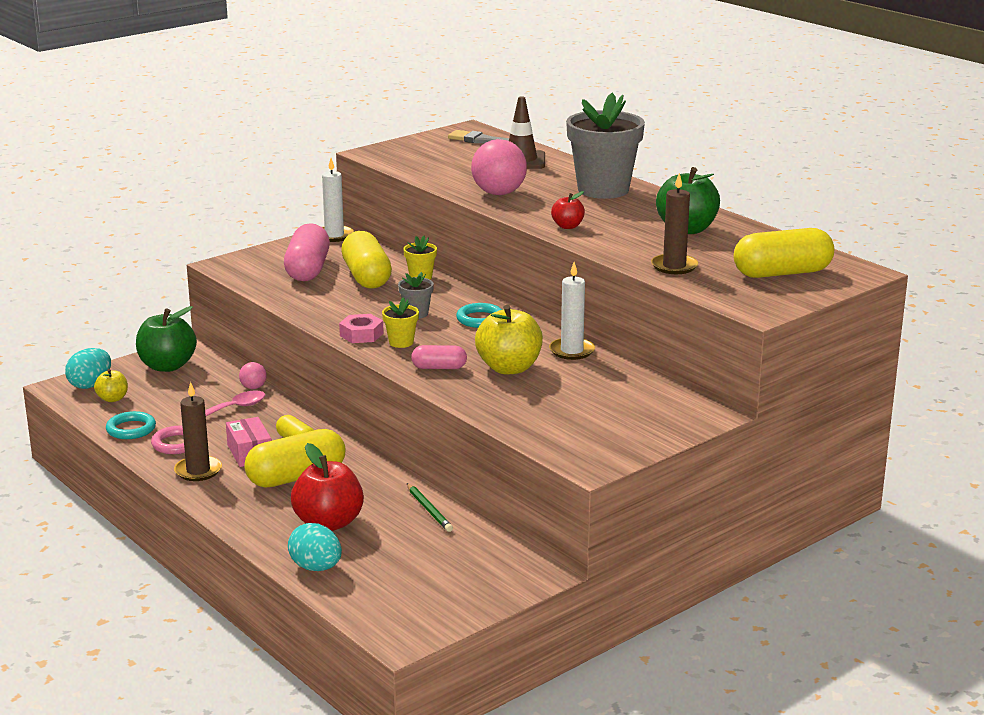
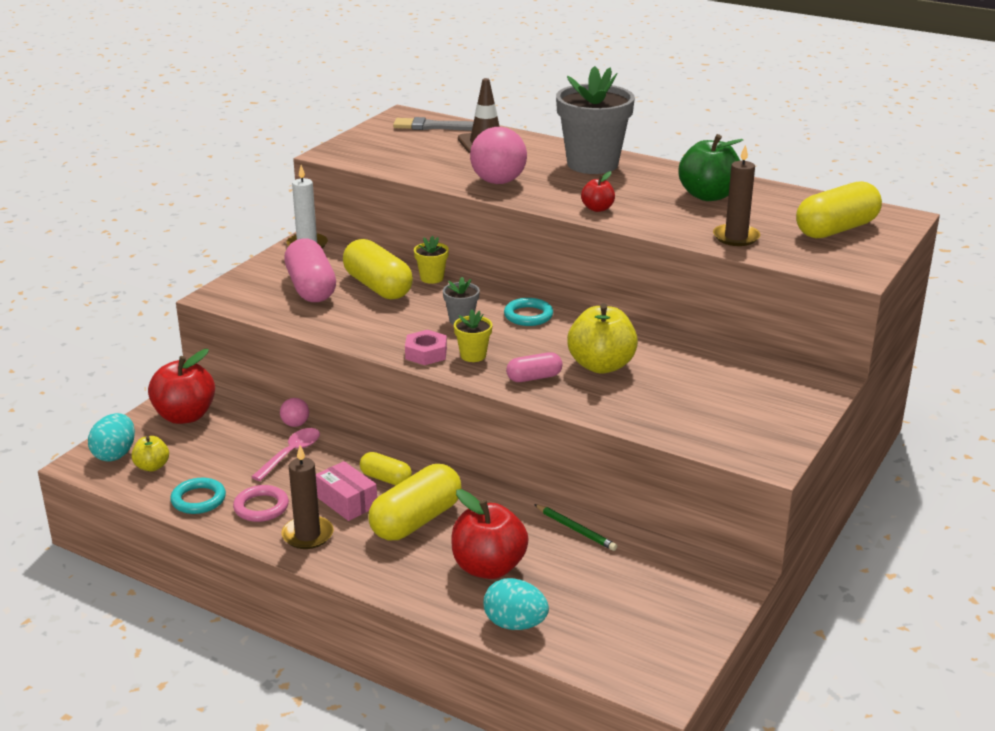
camera: 20 degrees left, 5 degrees up
green apple [136,306,197,372] -> red apple [148,349,215,424]
white candle [549,262,595,360] -> none

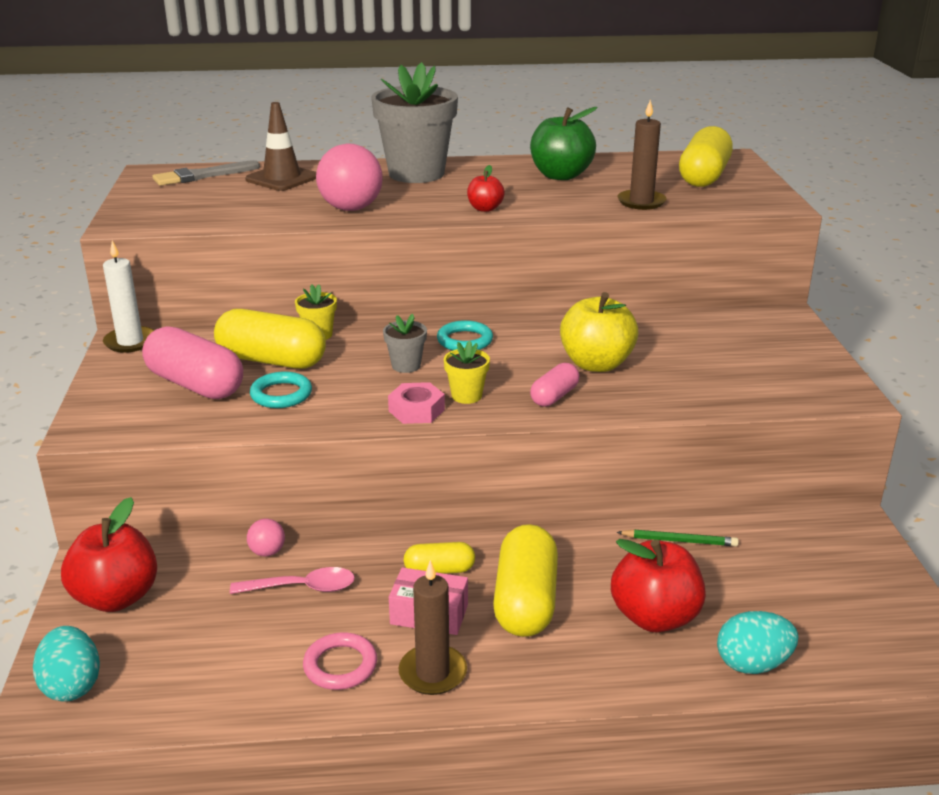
camera: 35 degrees left, 0 degrees up
yellow apple [131,436,169,472] -> none
turquoise ring [170,478,226,514] -> turquoise ring moved to [250,371,312,408]
pink spoon [251,428,320,481] -> pink spoon turned 90 degrees clockwise [230,567,355,594]

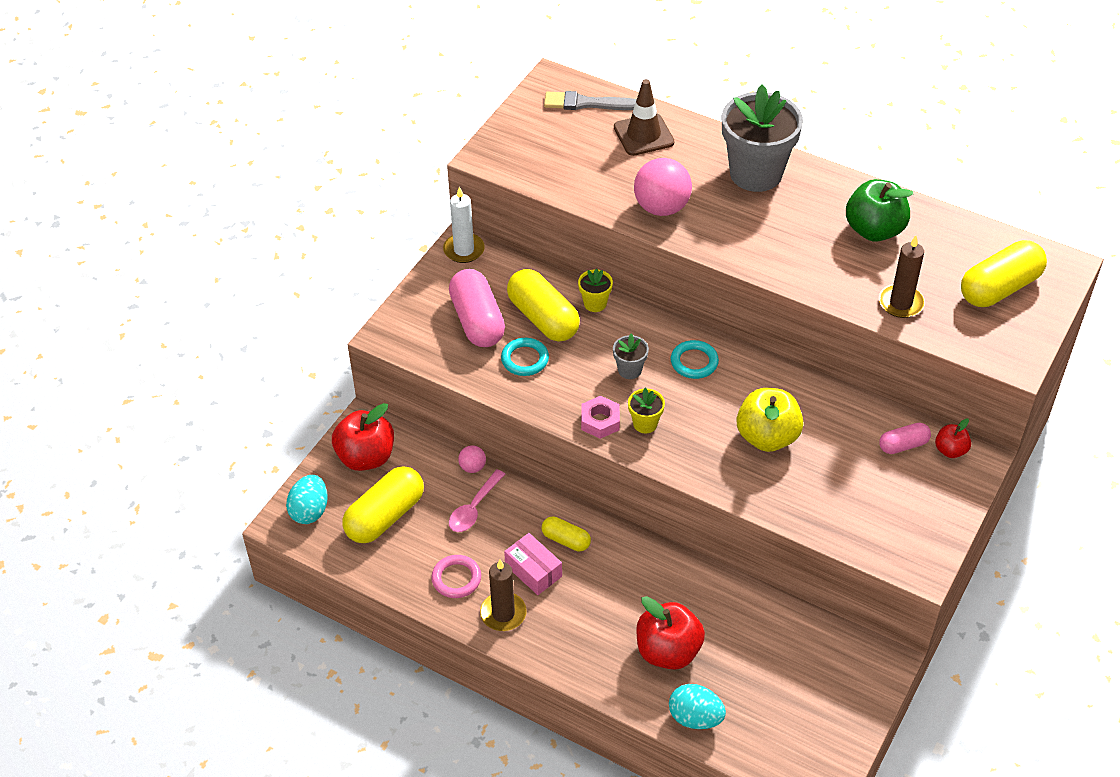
camera: 35 degrees right, 20 degrees up
pink spoon [230,567,355,594] -> pink spoon turned 90 degrees clockwise [449,469,505,532]
red apple [467,165,505,212] -> red apple moved to [935,418,971,458]
yellow capsule [493,524,558,637] -> yellow capsule moved to [343,466,424,543]
pink capsule [530,363,580,407] -> pink capsule moved to [879,423,931,454]
green pencil [617,529,739,546] -> none

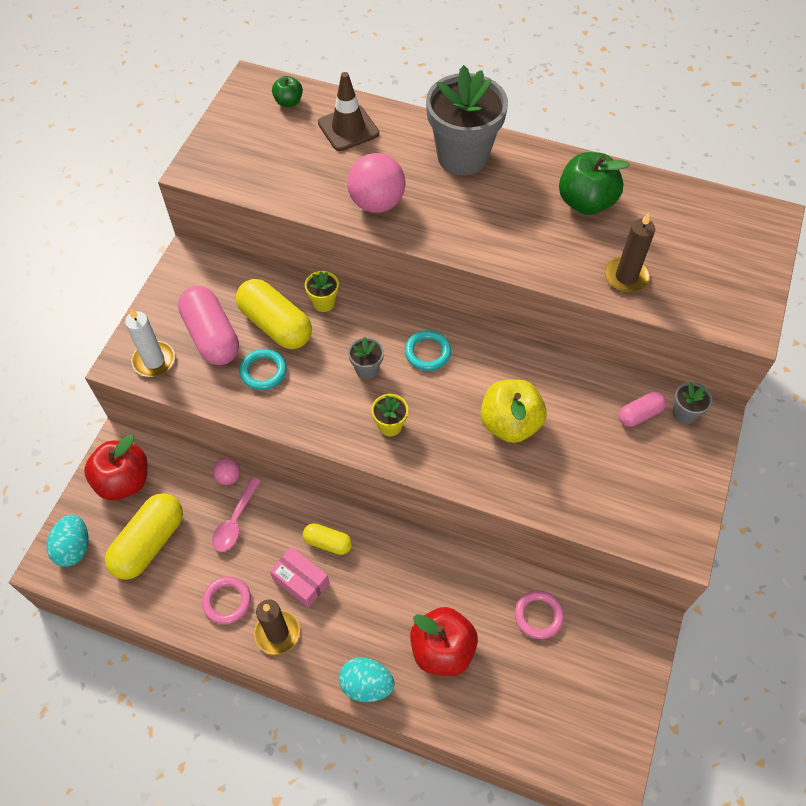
camera: 10 degrees left, 10 degrees up
white candle [443,187,485,263] -> white candle moved to [125,309,175,377]
grey brush [544,91,636,110] -> green apple [272,76,303,107]
pink nut [581,396,620,439] -> none
turquoise egg [669,684,726,729] -> turquoise egg moved to [339,658,394,702]
red apple [935,418,971,458] -> grey flower pot [673,382,712,424]
yellow capsule [961,240,1047,307] -> none
none -> pink ring [514,590,564,639]

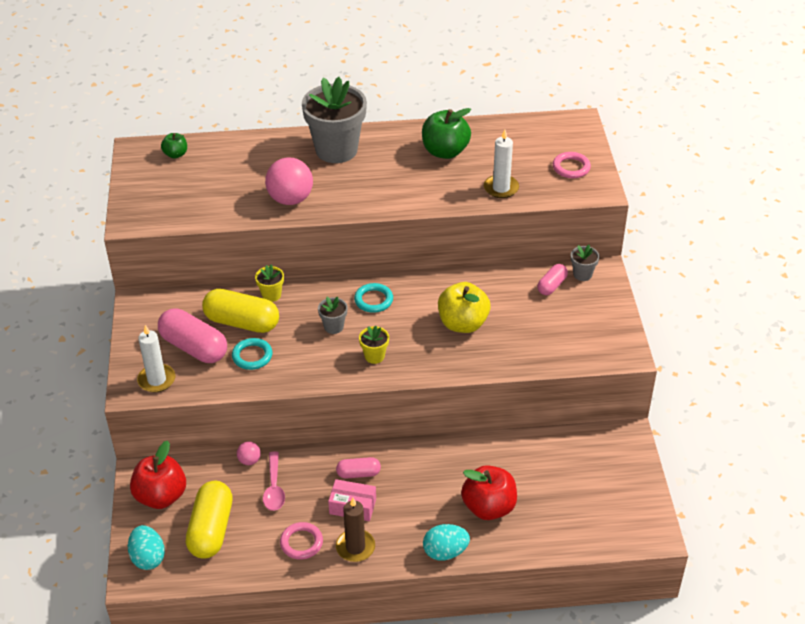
camera: 25 degrees left, 15 degrees down
yellow capsule [303,523,352,555] -> pink capsule [336,457,381,479]
brown traffic cone [318,72,379,151] -> none
pink ring [514,590,564,639] -> pink ring moved to [553,152,591,178]
brown candle [604,213,655,293] -> white candle [484,129,519,198]

